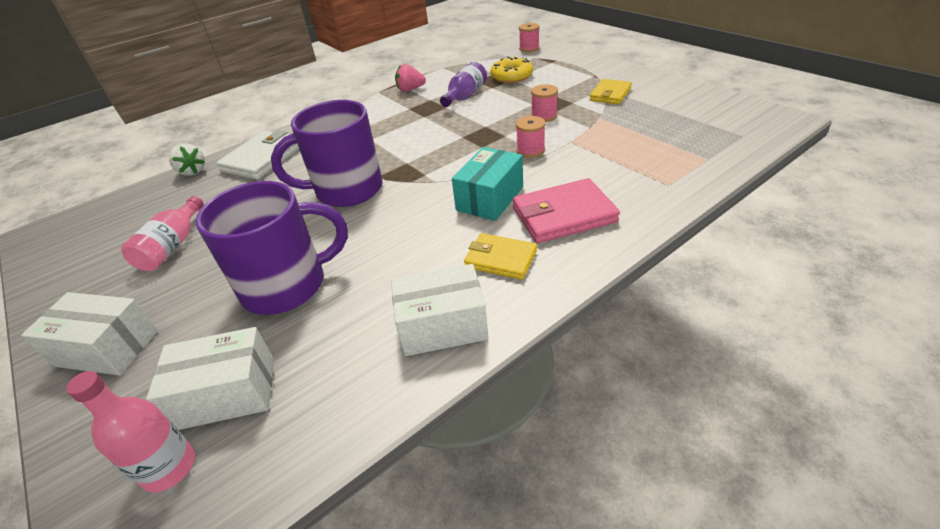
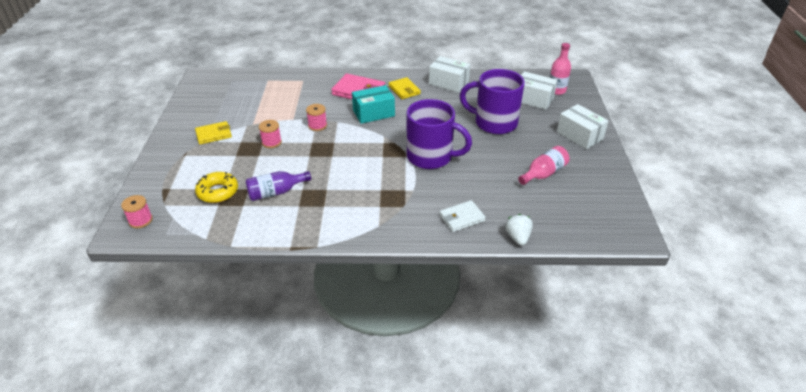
camera: 145 degrees left, 0 degrees up
white wallet [217,130,299,180] -> white wallet [439,200,486,232], size x0.65
pink strawberry [395,64,426,92] -> none

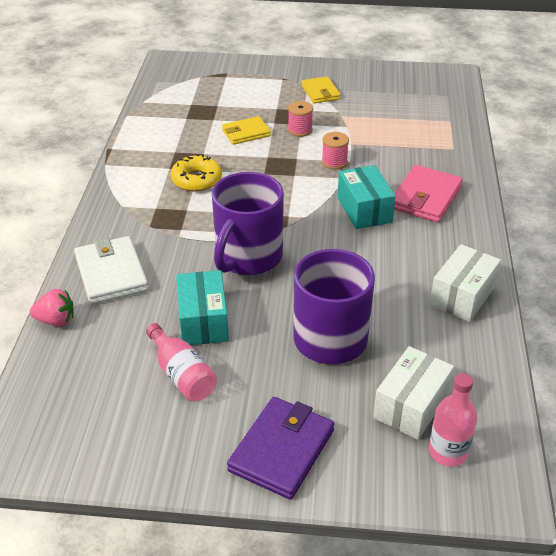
camera: 95 degrees right, 0 degrees up
pink spool [121,195,153,228] -> none
yellow donut [195,172,238,203] -> yellow donut moved to [171,154,222,192]
purple bottle [246,171,311,201] -> none
yellow wallet [389,77,421,99] -> yellow wallet moved to [222,116,271,145]
white wallet [439,200,486,232] -> white wallet [74,236,149,305], size x1.53
white strawberry [505,214,533,246] -> pink strawberry [29,289,74,326]
white box [557,104,609,149] -> purple wallet [227,397,334,500]
none -> turquoise box [176,270,229,345]

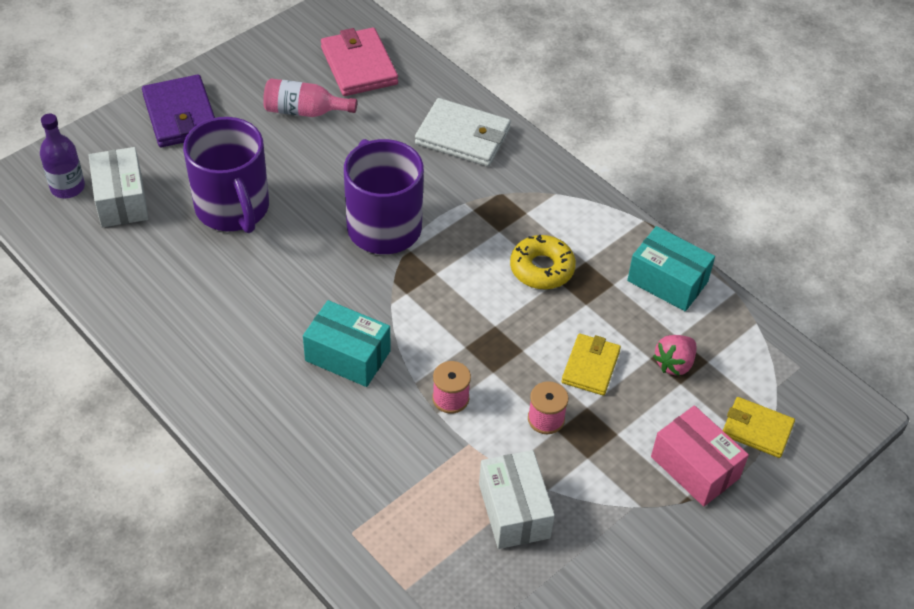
camera: 130 degrees right, 10 degrees up
pink strawberry [29,289,74,326] -> pink strawberry moved to [653,335,697,376]
turquoise box [176,270,229,345] -> turquoise box moved to [627,226,715,311]
yellow wallet [301,76,341,104] -> yellow wallet moved to [723,397,795,458]
pink wallet [394,165,463,223] -> pink wallet moved to [321,27,398,96]
pink bottle [429,373,477,467] -> purple bottle [40,114,85,198]
white box [430,244,501,322] -> white box moved to [479,450,555,549]
none -> pink box [651,405,749,507]

